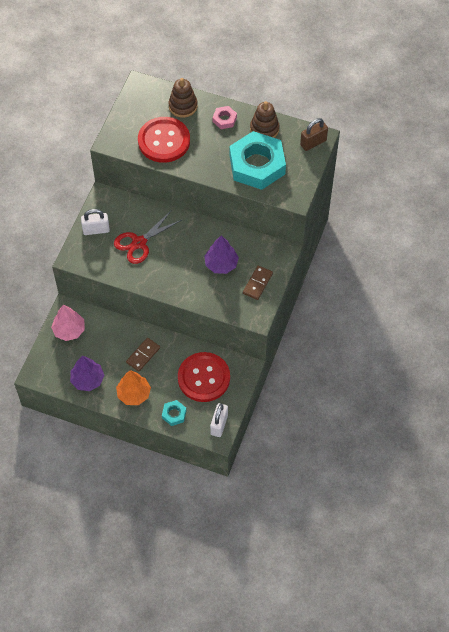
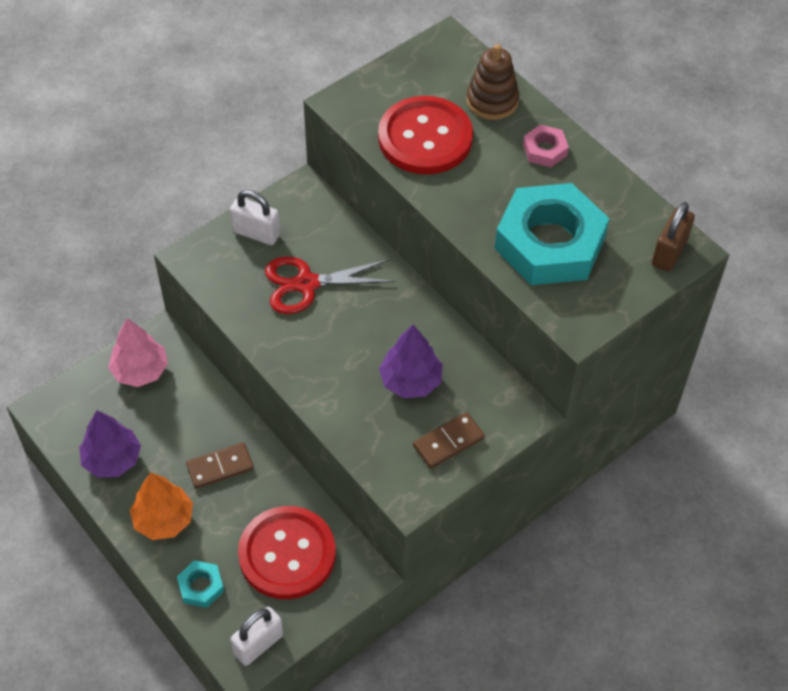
camera: 30 degrees right, 5 degrees down
brown stacking toy [250,101,280,138] -> none
brown padlock [300,118,328,151] -> brown padlock turned 60 degrees counterclockwise [652,202,695,272]

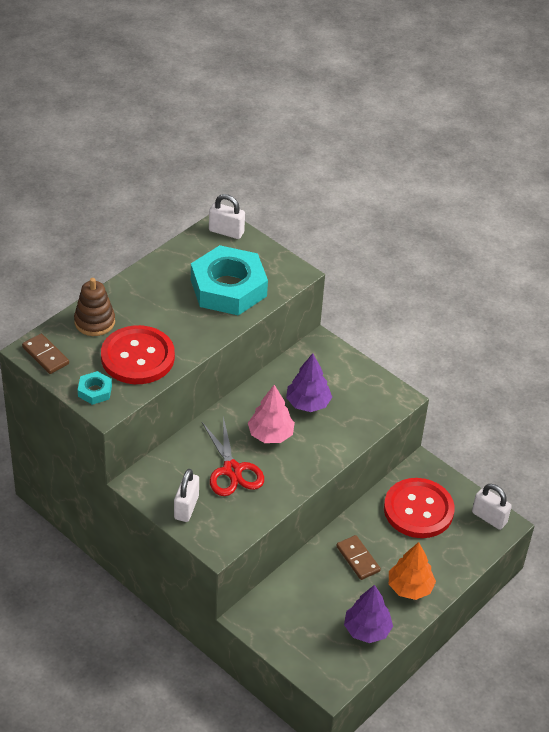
camera: 100 degrees left, 10 degrees down
pink tree [108,318,168,387] -> pink tree moved to [248,385,295,443]
turquoise nut [177,560,224,608] -> turquoise nut moved to [78,371,112,405]
brown domino [413,412,485,468] -> brown domino moved to [22,333,69,374]
pink nut [523,125,569,167] -> none
brown padlock [652,202,695,272] -> white padlock [209,194,245,239]

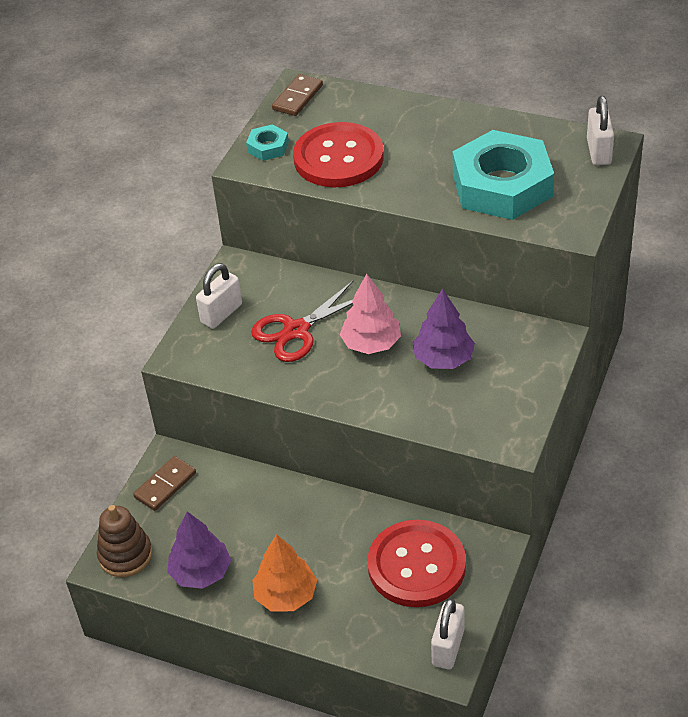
camera: 75 degrees right, 0 degrees up
brown stacking toy [74,278,115,336] -> brown stacking toy moved to [97,505,152,577]
white padlock [174,469,199,522] -> white padlock turned 45 degrees counterclockwise [196,263,242,329]
brown domino [336,535,381,580] -> brown domino moved to [133,456,196,511]

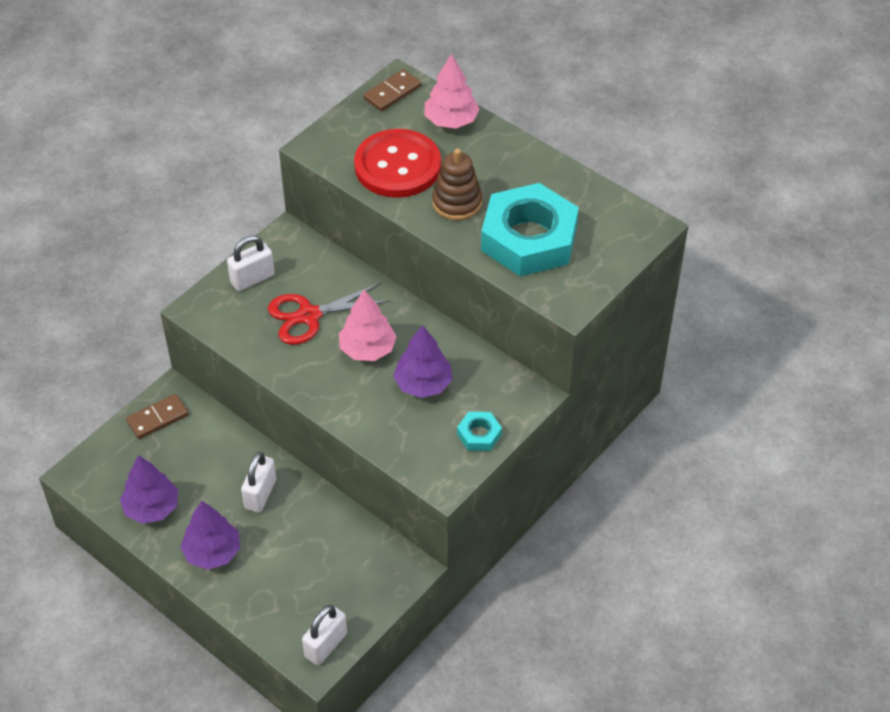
camera: 15 degrees right, 5 degrees up
brown stacking toy [97,505,152,577] -> brown stacking toy moved to [432,149,482,220]
turquoise nut [246,124,289,161] -> turquoise nut moved to [457,412,502,451]
orange tree [252,534,317,611] -> purple tree [180,501,240,570]
red button [367,520,466,607] -> none
white padlock [587,96,614,165] -> white padlock moved to [241,452,276,513]
none -> pink tree [424,54,480,128]

